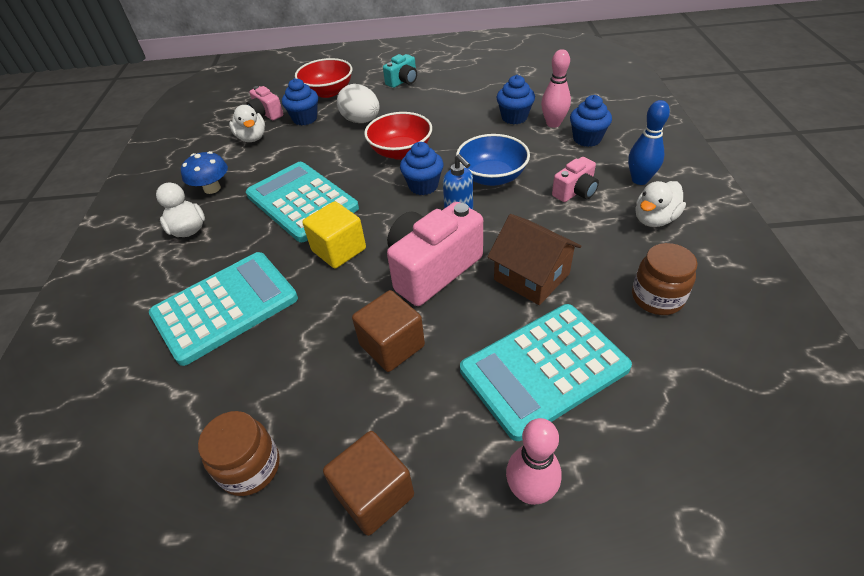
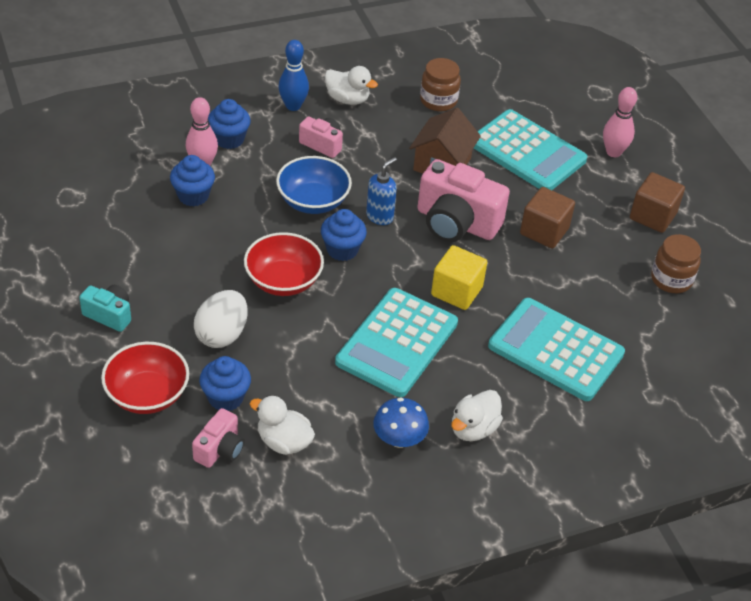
camera: 115 degrees left, 0 degrees up
white duck [229,105,265,142] -> white duck turned 105 degrees counterclockwise [250,395,315,455]

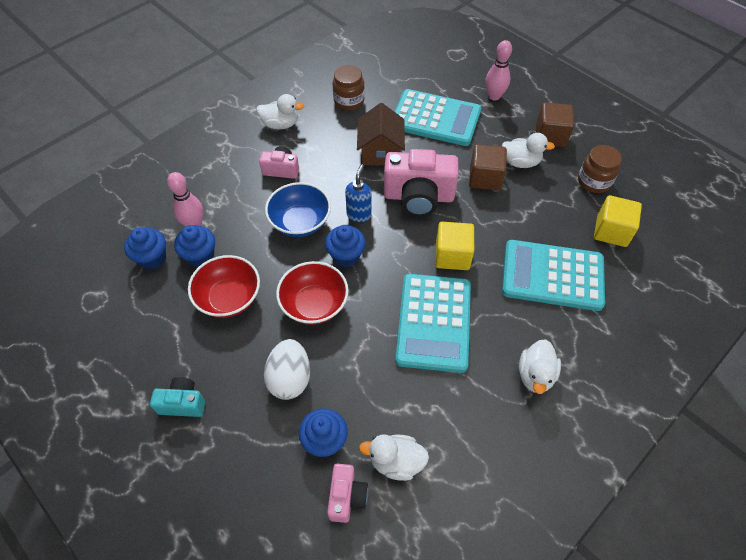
camera: 20 degrees left, 10 degrees up
red bowl [101,342,189,414] -> red bowl moved to [188,255,260,318]
blue cupcake [208,99,251,149] -> blue cupcake moved to [124,227,166,270]
blue bowling pin [278,40,309,111] -> none
blue mushroom [373,397,429,448] -> none
none -> white duck [502,133,555,168]
none -> yellow cube [594,195,642,247]

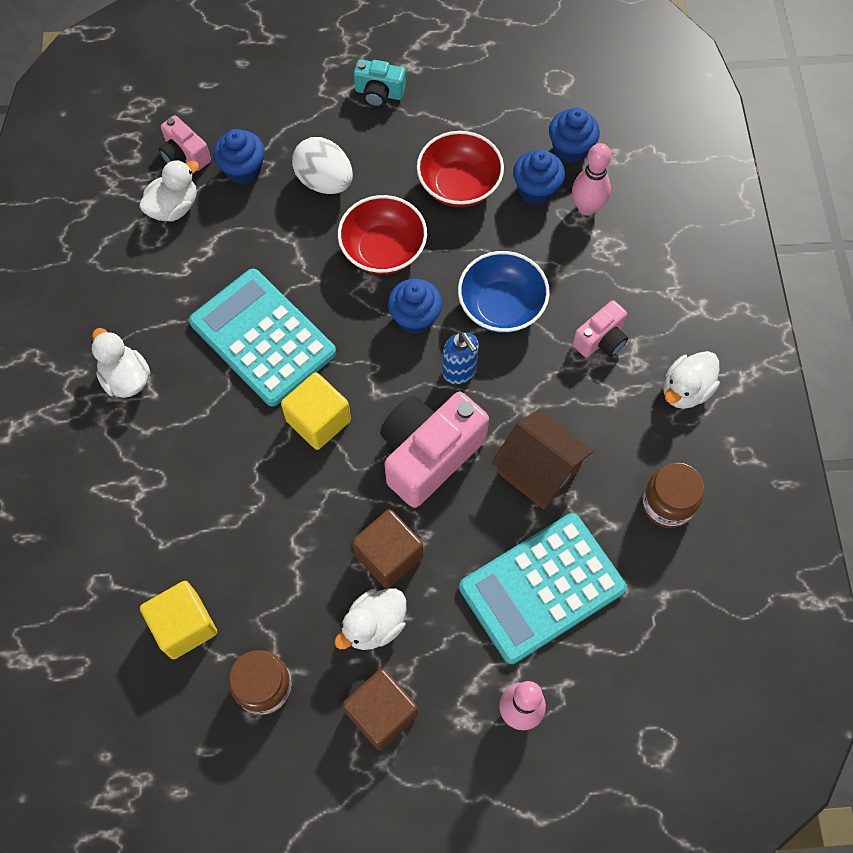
camera: 130 degrees right, 10 degrees up
turquoise camera [150,377,205,417] -> turquoise camera turned 60 degrees clockwise [354,59,406,108]
turquoise calculator [502,240,605,311] -> none

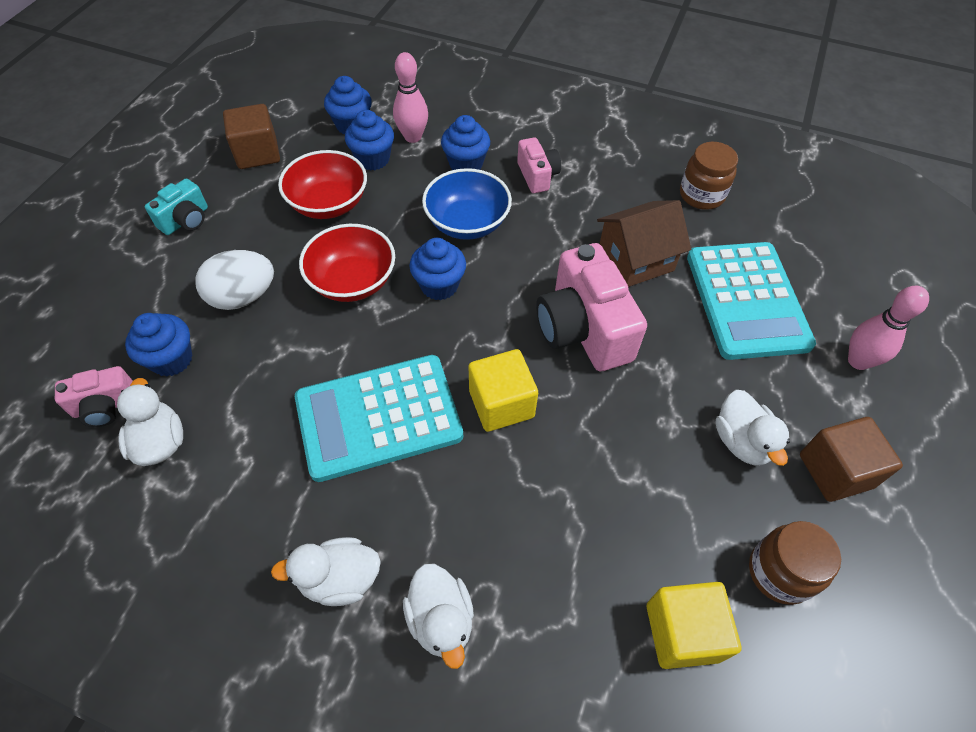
camera: 65 degrees left, 10 degrees down
brown cube [352,509,423,588] -> brown cube moved to [223,104,280,169]
blue soap dispenser [442,332,479,384] -> none
white duck [663,351,720,409] -> white duck moved to [403,564,474,669]
none -> blue cupcake [441,115,490,170]

